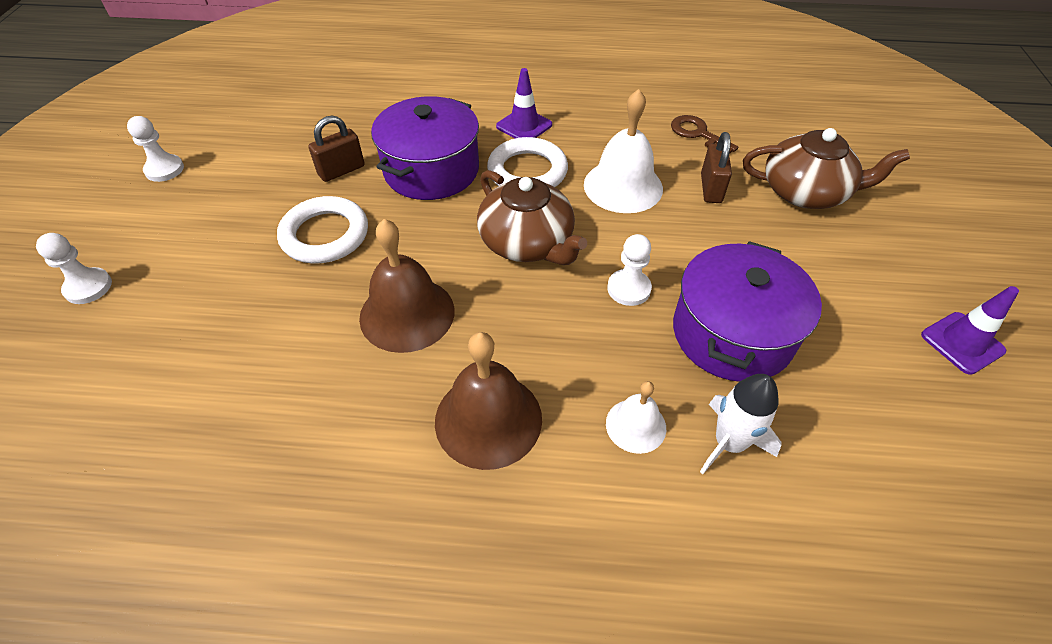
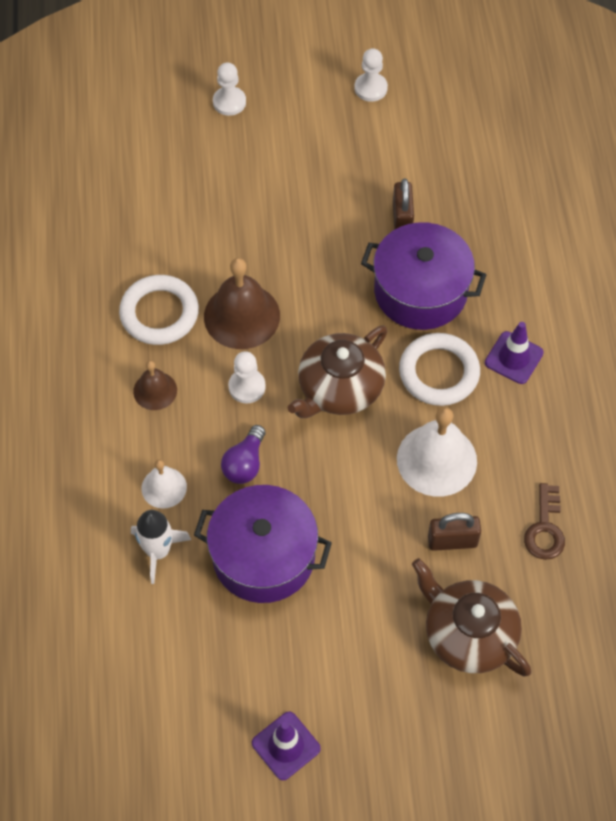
camera: 80 degrees right, 10 degrees up
white ring [277,196,368,264] -> white ring moved to [119,275,199,345]
brown padlock [308,116,365,182] -> brown padlock turned 45 degrees clockwise [393,179,414,230]
brown bell [435,332,542,470] -> brown bell [133,361,177,410], size x0.56
white pawn [607,234,652,306] -> white pawn moved to [228,351,266,403]
brown key [671,115,738,154] -> brown key turned 150 degrees clockwise [524,483,565,560]
brown teapot [743,128,910,209] -> brown teapot turned 135 degrees clockwise [412,558,531,677]
none -> purple light bulb [221,425,265,484]

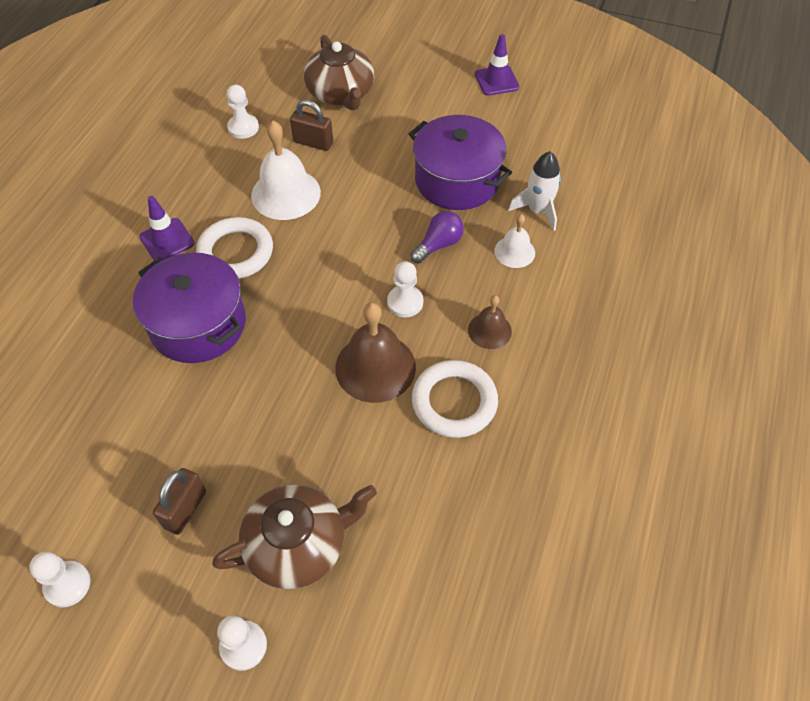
camera: 155 degrees left, 5 degrees down
brown teapot [288,325,388,418] -> brown teapot moved to [212,485,377,589]
brown padlock [393,179,414,230] -> brown padlock moved to [153,468,206,535]
brown key [524,483,565,560] -> white pawn [227,85,259,139]

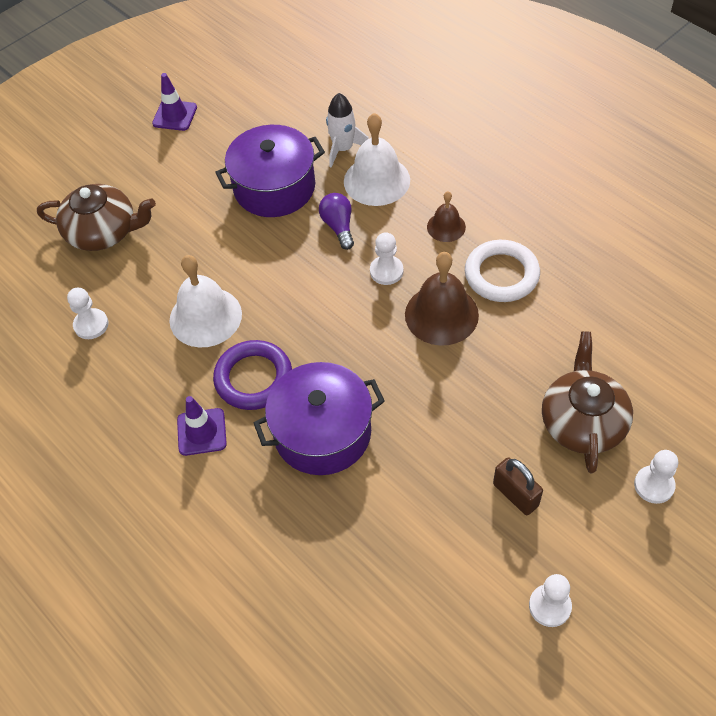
camera: 60 degrees left, 0 degrees up
white ring [196,217,273,279] -> purple ring [213,340,292,410]
brown padlock [290,100,333,151] -> none
white bell [494,214,535,268] -> white bell [344,113,410,206], size x1.79

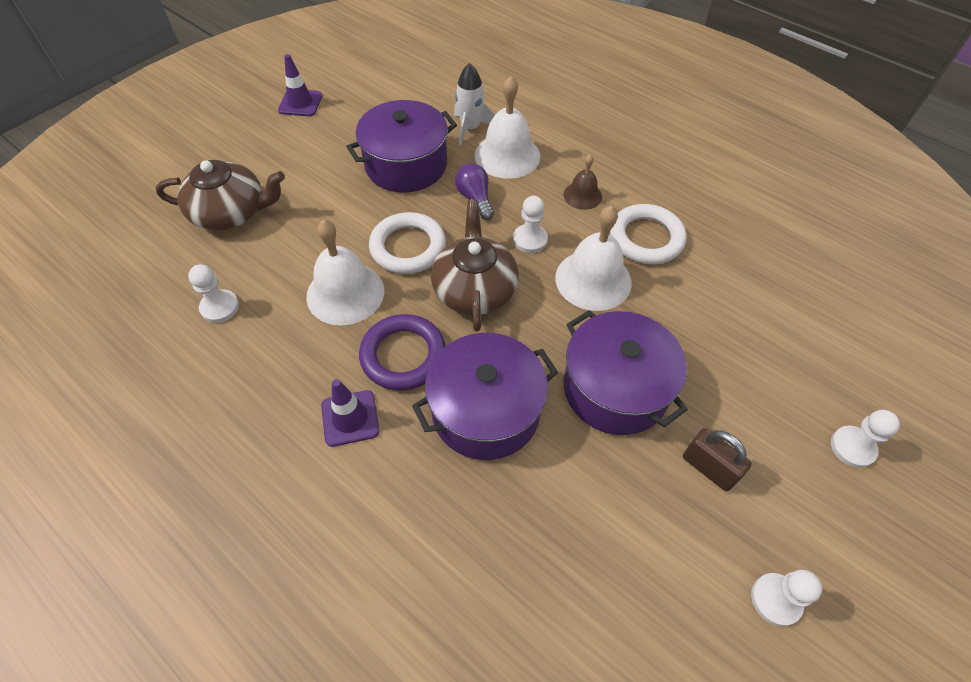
camera: 10 degrees left, 0 degrees up
brown bell [405,252,479,346] -> white bell [555,205,632,311]
brown teapot [542,332,633,473] -> brown teapot moved to [431,199,519,332]
none -> white ring [369,212,446,274]
none -> purple pot [564,310,688,435]

